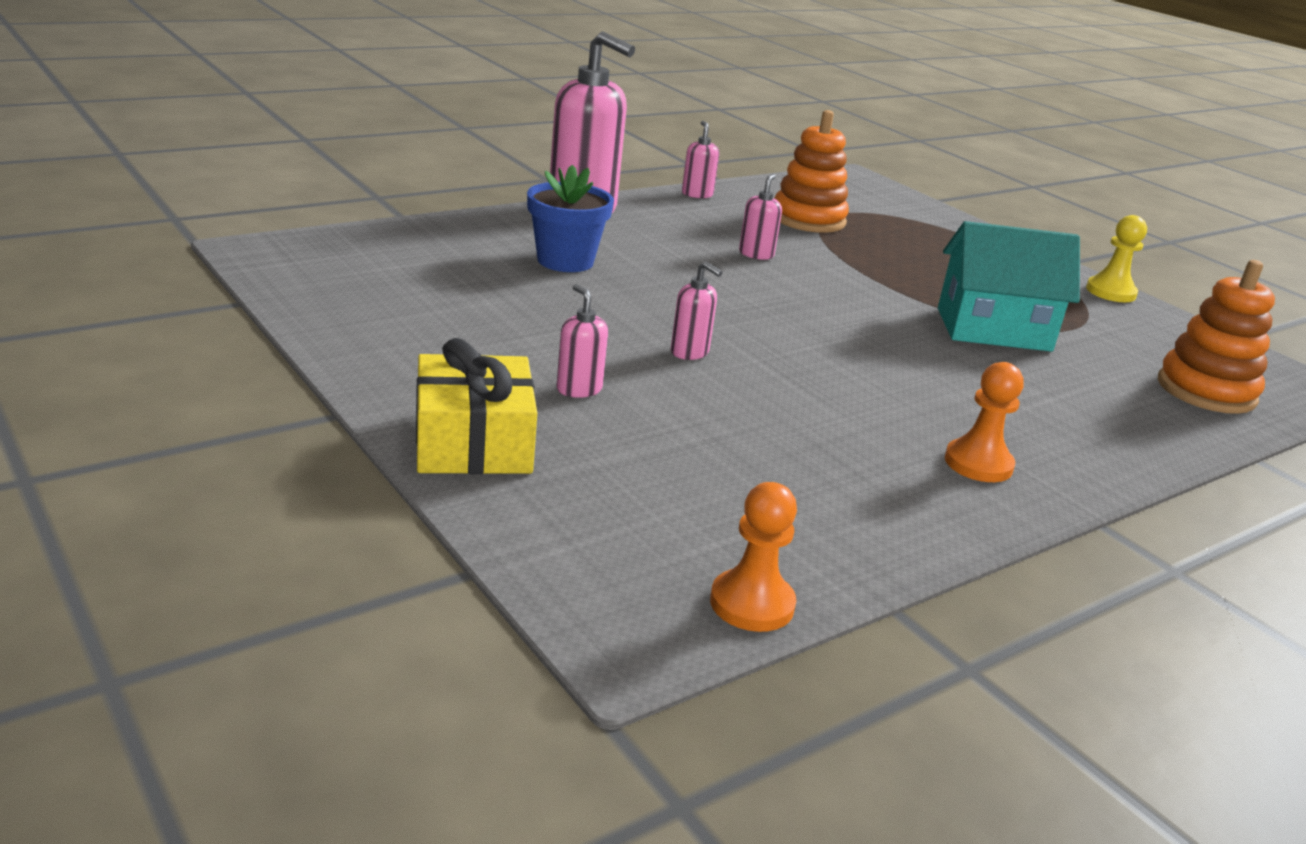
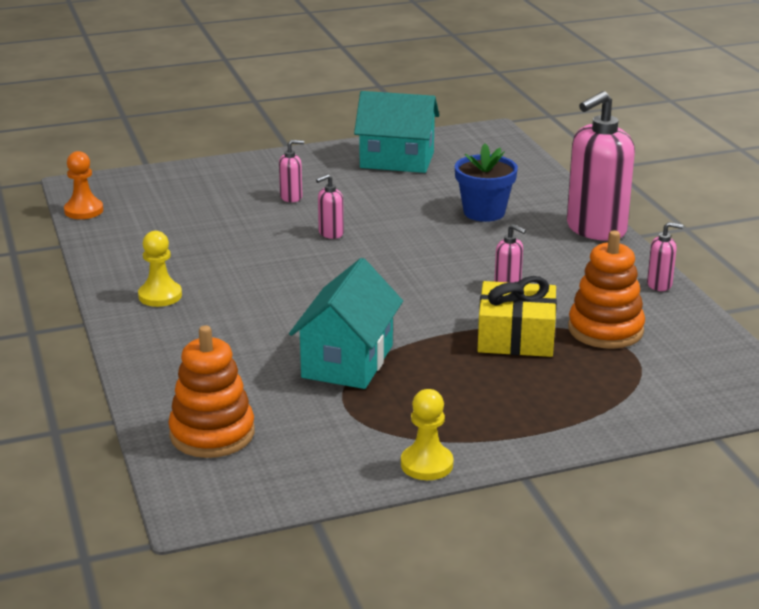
camera: 110 degrees right, 0 degrees up
yellow gift [416,338,537,474] -> yellow gift moved to [478,276,557,357]
orange pawn [945,362,1024,482] -> yellow pawn [138,231,182,307]
none -> turquoise house [354,91,439,173]

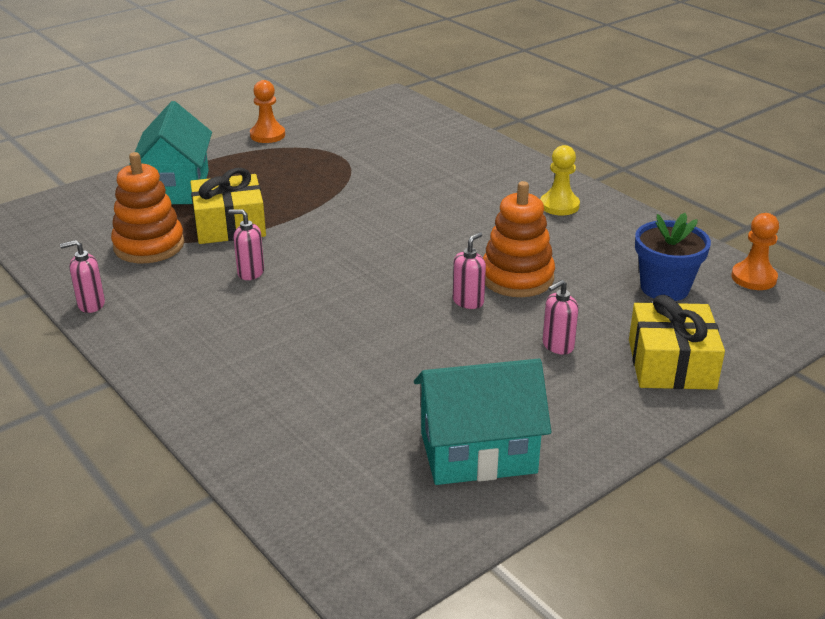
camera: 160 degrees right, 5 degrees up
orange stacking toy [168,325,255,458] -> orange stacking toy moved to [483,181,555,297]
turquoise house [289,258,403,389] -> turquoise house moved to [129,101,212,204]
yellow pawn [401,389,453,480] -> orange pawn [250,80,285,143]
blue flower pot [455,143,518,222] -> blue flower pot moved to [635,213,711,301]
pink soap dispenser [567,91,635,241] -> none
none -> yellow gift [629,295,725,390]

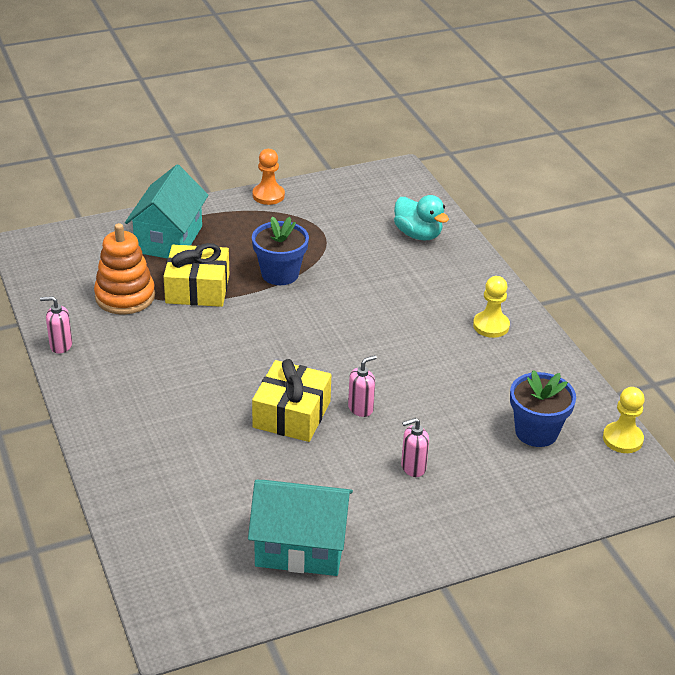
camera: 15 degrees right, 5 degrees up
pink soap dispenser [228,209,264,280] -> none
orange stacking toy [483,181,555,297] -> none
yellow gift [629,295,725,390] -> yellow gift moved to [252,359,331,442]
orange pawn [731,213,779,290] -> yellow pawn [603,387,645,453]
none -> blue flower pot [252,216,309,285]
none -> turquoise duck [394,195,449,240]

